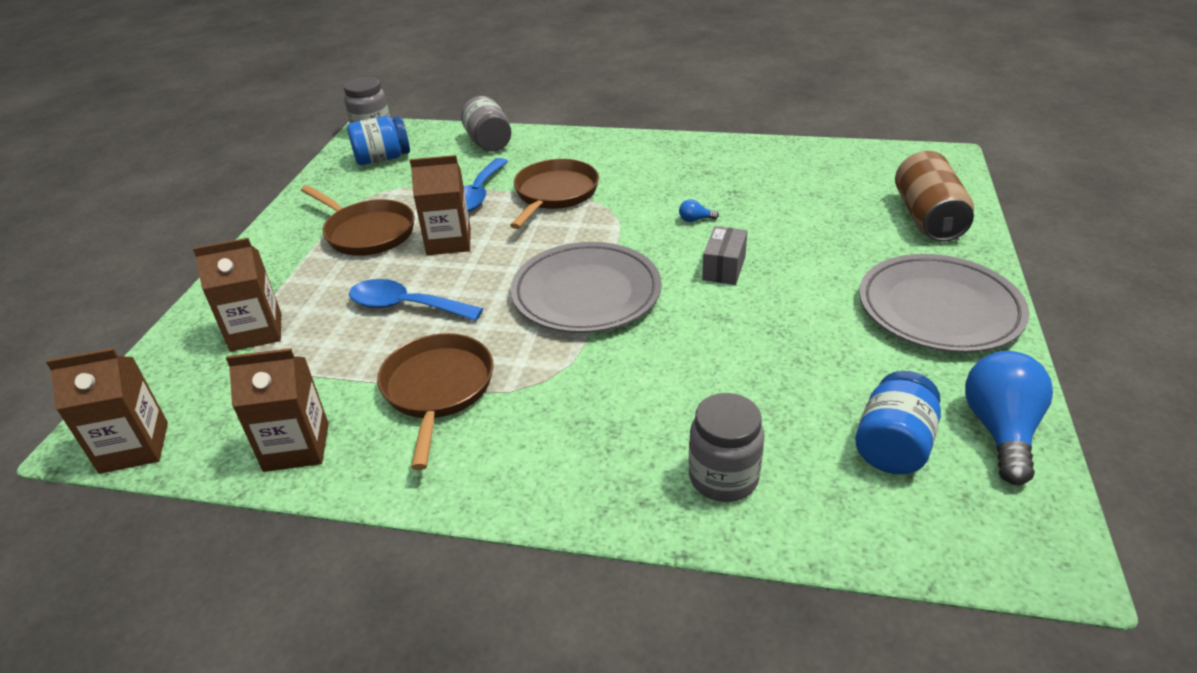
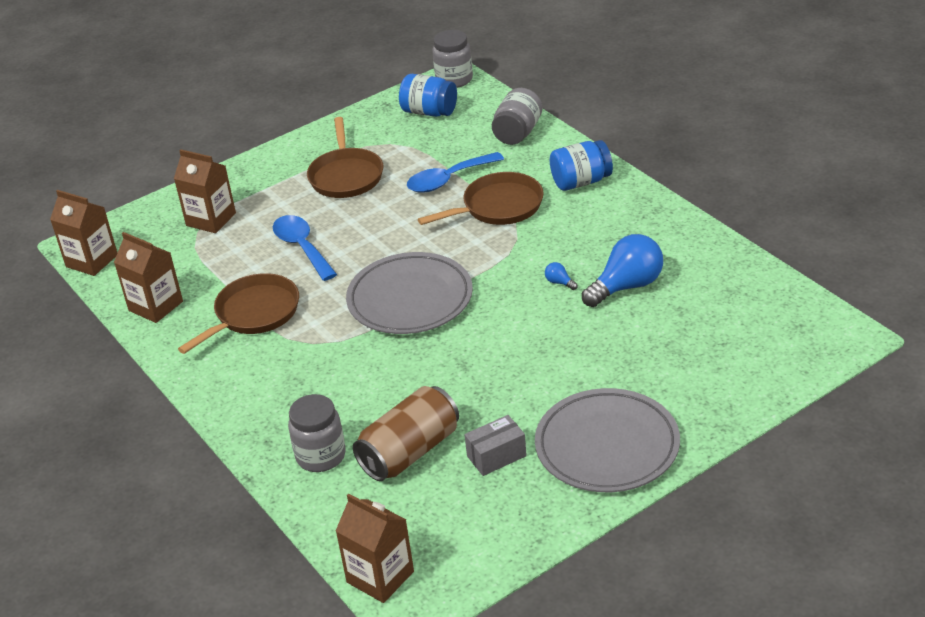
camera: 45 degrees right, 0 degrees up
brown carton [410,155,471,255] -> brown carton moved to [336,494,414,603]
grey box [702,226,748,285] -> grey box moved to [465,415,527,476]
blue jar [855,371,941,474] -> blue jar moved to [550,140,613,191]
brown can [895,151,974,242] -> brown can moved to [353,386,459,481]
blue light bulb [965,351,1053,485] -> blue light bulb moved to [582,234,663,307]

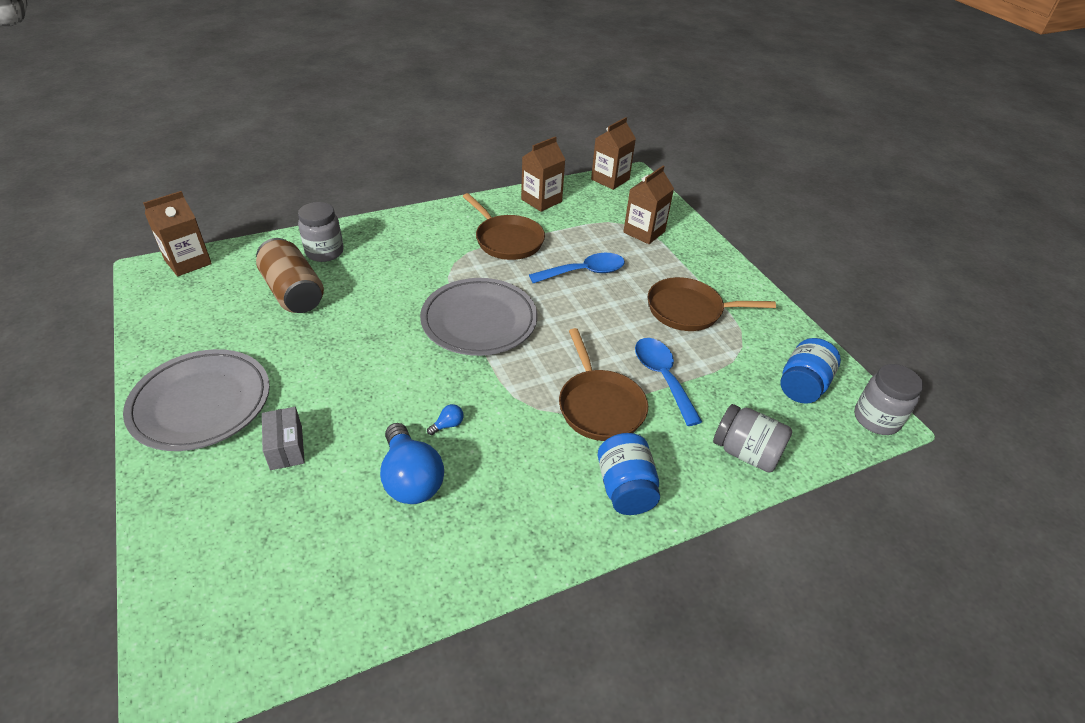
camera: 95 degrees right, 5 degrees up
grey box [465,415,527,476] -> grey box moved to [262,407,305,470]

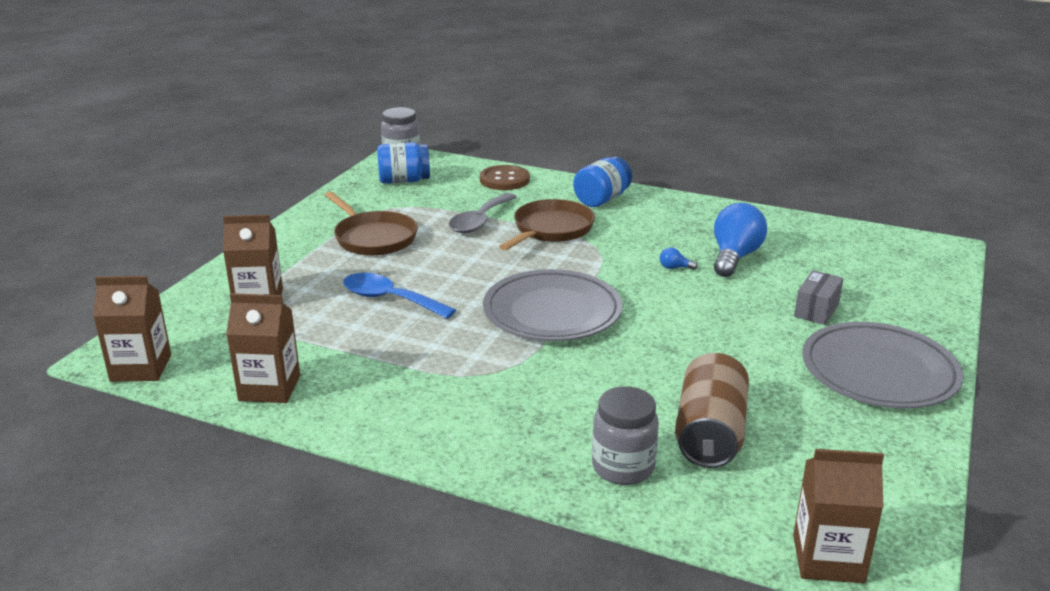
camera: 130 degrees left, 15 degrees down
brown pan [463,193,545,260] -> none
blue spoon [635,338,702,426] -> grey spoon [448,193,517,233]
grey jar [713,404,792,473] -> brown button [480,165,530,190]

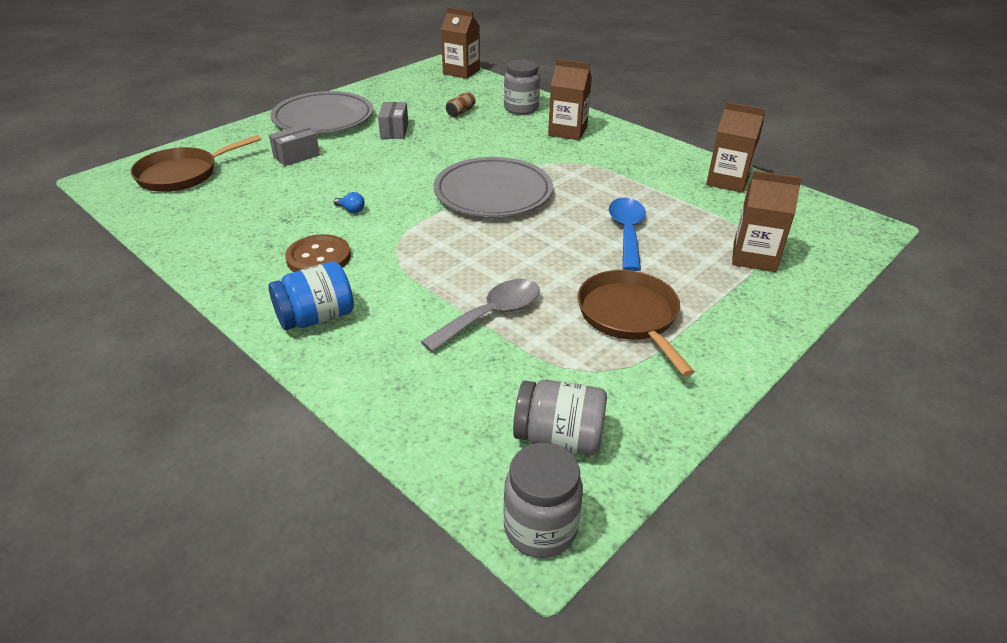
camera: 160 degrees left, 10 degrees up
brown carton [93,276,171,382] -> brown carton moved to [548,59,592,140]
blue spoon [343,273,456,319] -> blue spoon turned 135 degrees counterclockwise [609,198,646,271]
blue jar [377,142,430,184] -> grey jar [513,380,607,455]
brown button [480,165,530,190] -> brown button moved to [285,234,351,272]
brown pan [499,199,595,251] -> brown pan moved to [131,135,261,192]
brown can [675,353,749,468] -> brown can [446,92,476,117], size x0.44
blue light bulb [714,203,767,277] -> none
none -> grey box [378,102,408,139]

